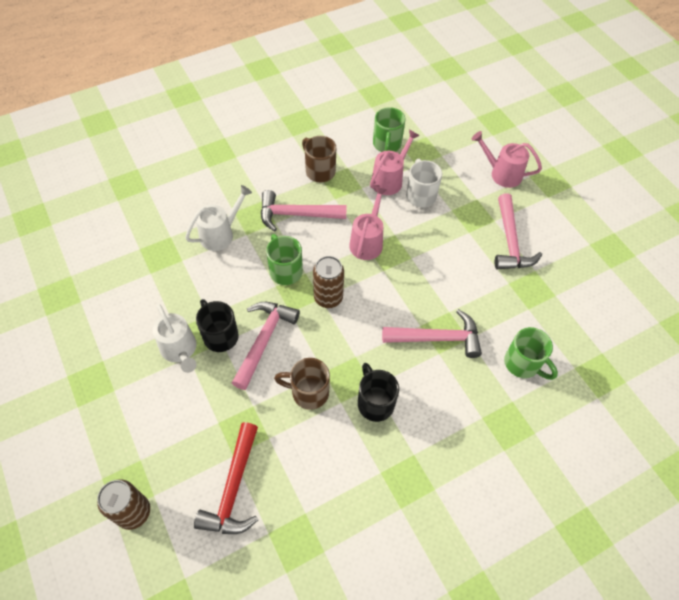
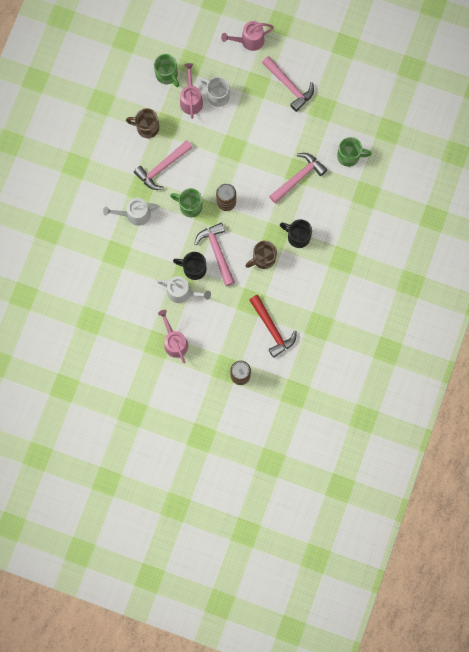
camera: 40 degrees left, 20 degrees up
white watering can [185,185,252,251] -> white watering can turned 105 degrees counterclockwise [103,198,160,226]
pink watering can [349,187,387,260] -> pink watering can moved to [158,310,188,363]

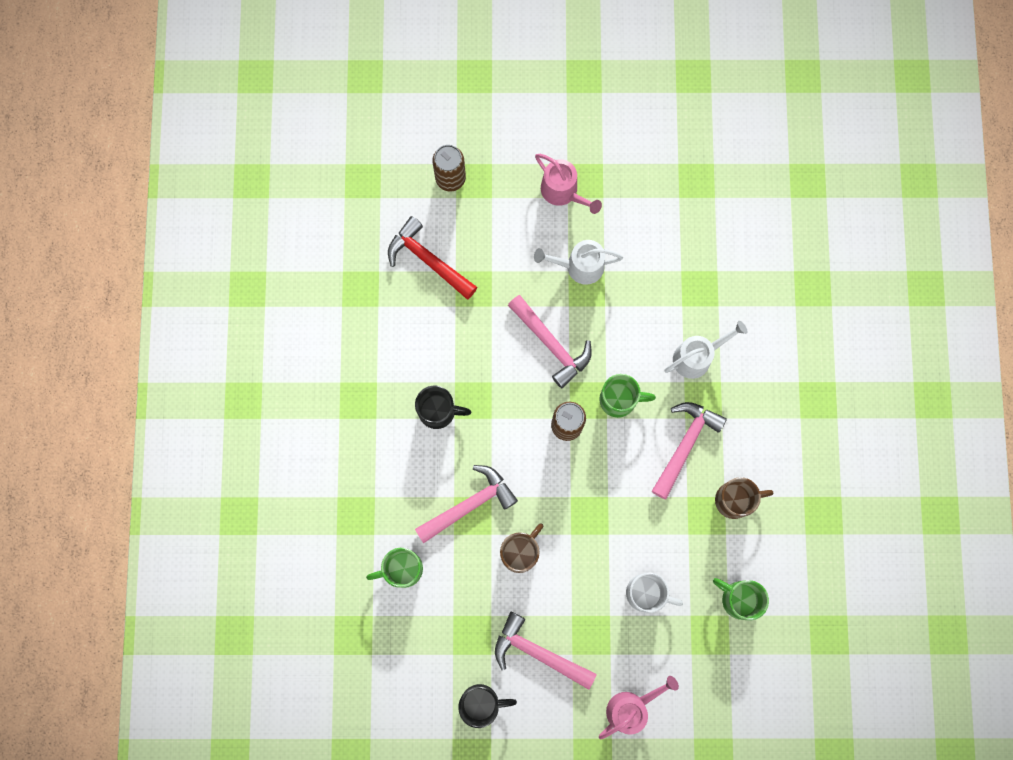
camera: 160 degrees right, 0 degrees up
black mug [173,252,206,280] -> black mug moved to [458,684,517,728]
pink watering can [180,63,203,119] -> none
brown mug [246,241,277,269] -> brown mug moved to [500,523,543,573]
pink hammer [269,153,327,204] -> pink hammer turned 150 degrees counterclockwise [415,465,518,543]

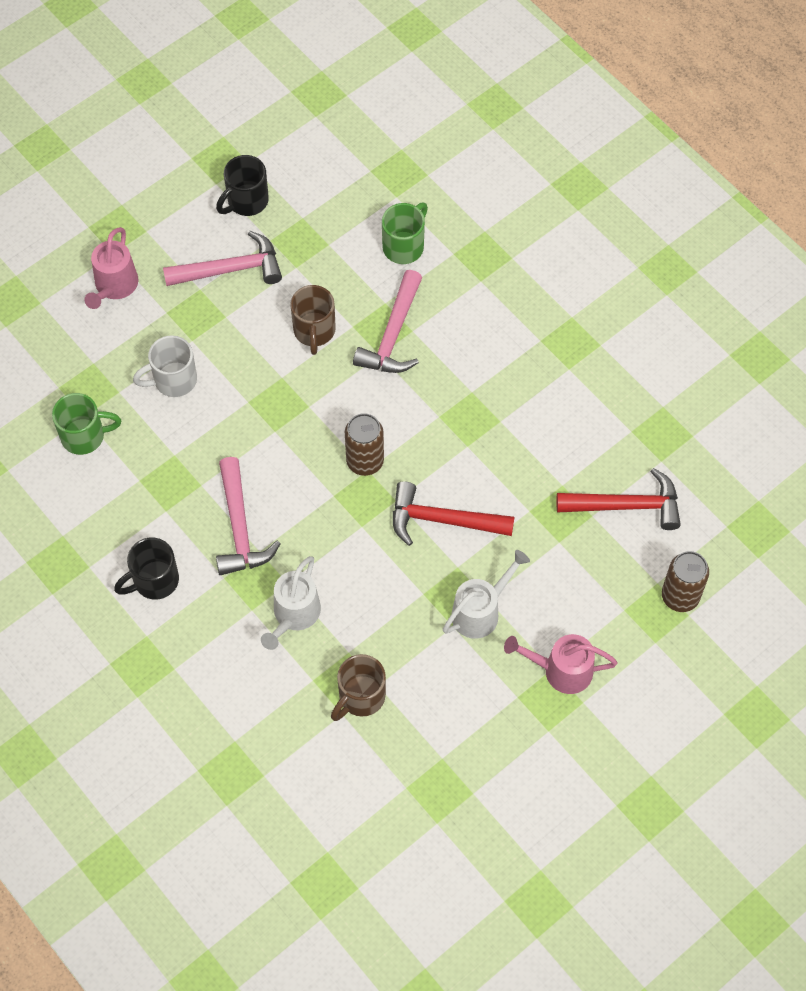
camera: 140 degrees right, 15 degrees down
black mug [415,386,471,429] -> black mug moved to [114,538,179,599]
pink hammer [508,295,592,388] -> red hammer [393,481,515,546]
green mug [599,374,656,418] -> none
brown mug [715,477,773,519] -> brown mug moved to [331,654,386,721]

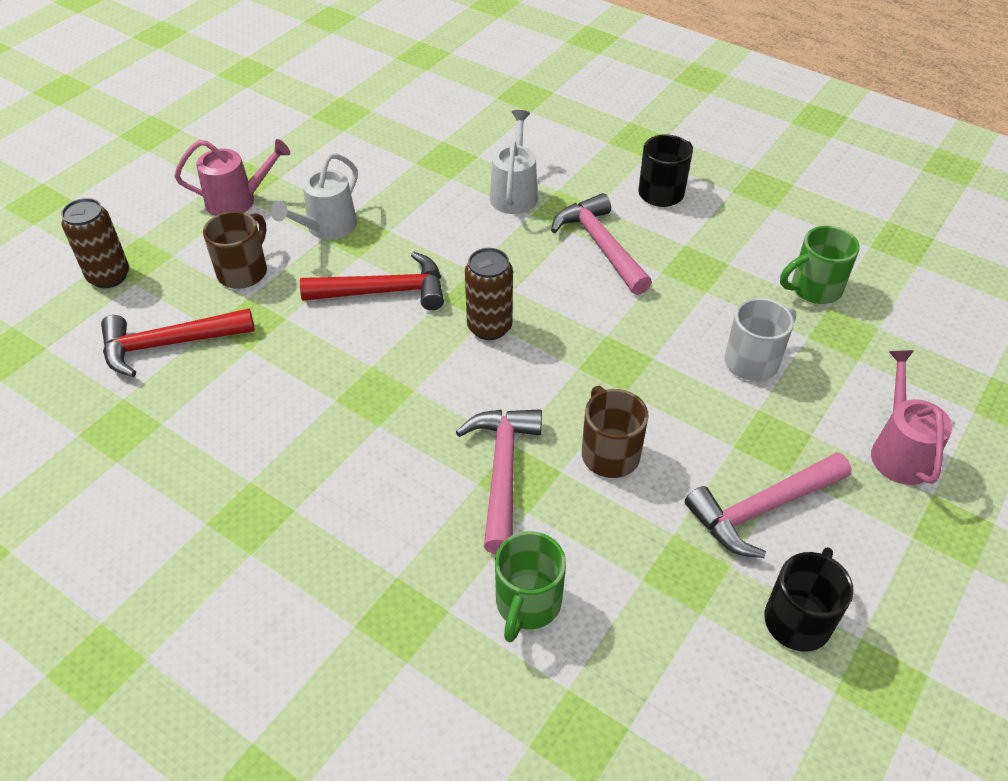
camera: 165 degrees right, 15 degrees down
brown mug [331,654,386,721] -> brown mug moved to [203,211,267,289]

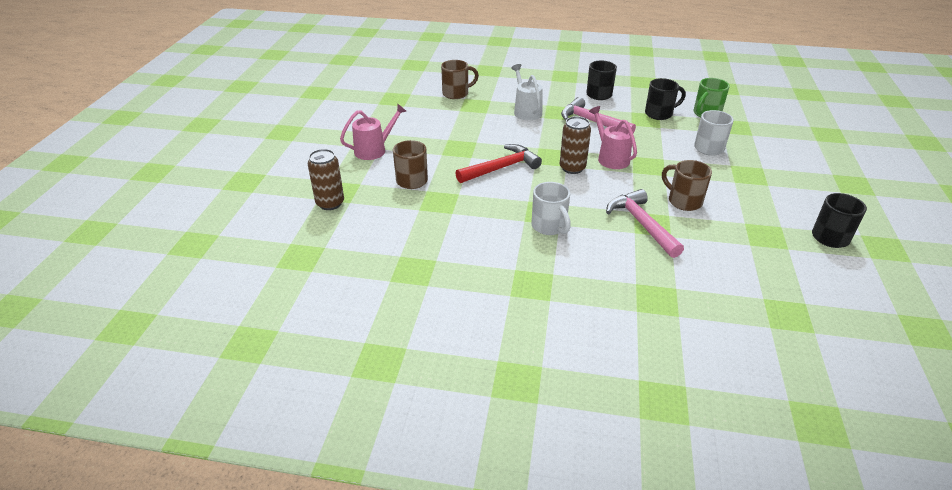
camera: 25 degrees left, 10 degrees down
red hammer [101,308,255,377] -> none
white watering can [271,153,358,240] -> none
green mug [495,531,566,642] -> none
pink hammer [685,452,852,558] -> none
pink watering can [871,350,952,485] -> pink watering can moved to [589,106,637,169]
none -> brown mug [441,60,479,99]
none -> white mug [531,182,571,235]
none -> black mug [645,78,686,120]

